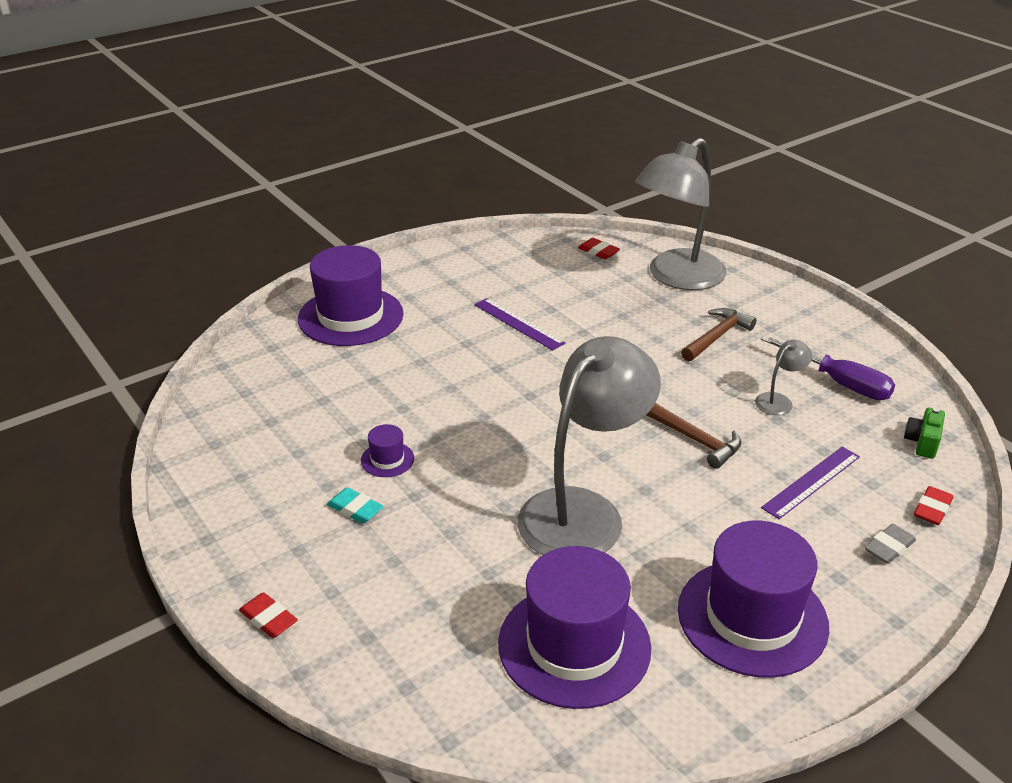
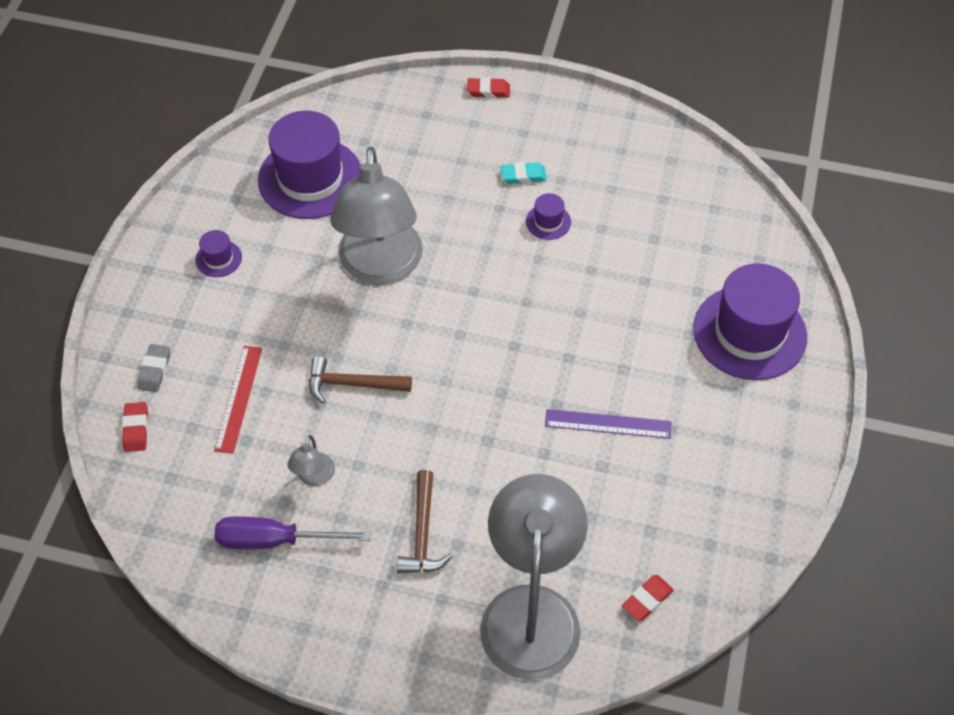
camera: 140 degrees right, 20 degrees up
red eraser [578,238,620,259] -> red eraser turned 45 degrees counterclockwise [622,575,674,621]
purple hat [678,521,829,678] -> purple hat [195,230,242,277], size x0.43
purple ruler [761,447,860,519] -> red ruler [214,346,262,454]
green camera [904,408,945,459] -> none

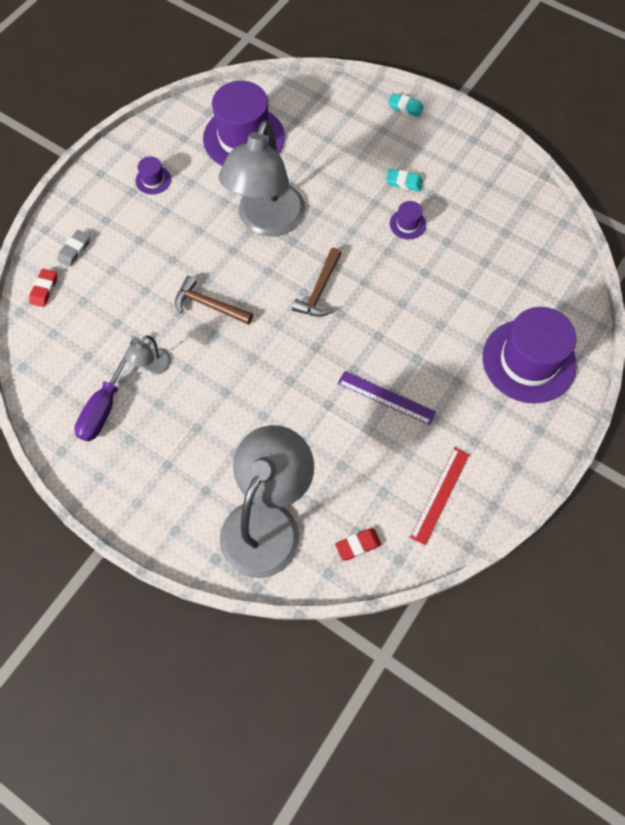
camera: 20 degrees right, 10 degrees up
red ruler [214,346,262,454] -> red ruler moved to [410,447,469,545]
purple screwdriver [215,516,371,549] -> purple screwdriver turned 90 degrees counterclockwise [74,336,140,442]
brown hammer [397,470,452,573] -> brown hammer moved to [292,248,341,317]
red eraser [467,77,510,98] -> turquoise eraser [388,93,424,117]

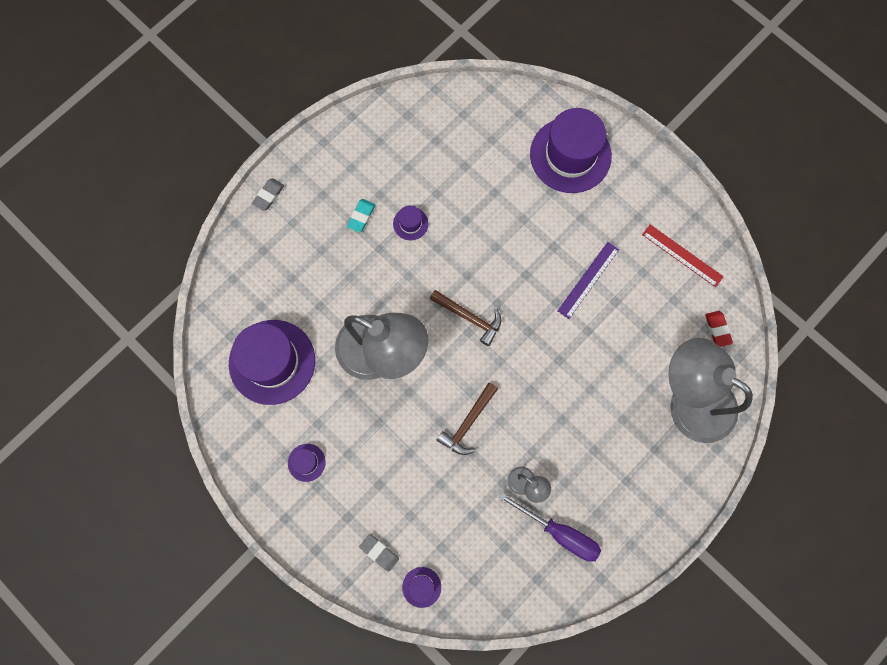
camera: 80 degrees left, 10 degrees up
red eraser [29,269,57,307] -> purple hat [402,567,441,608]
turquoise eraser [388,93,424,117] -> grey eraser [252,178,284,211]

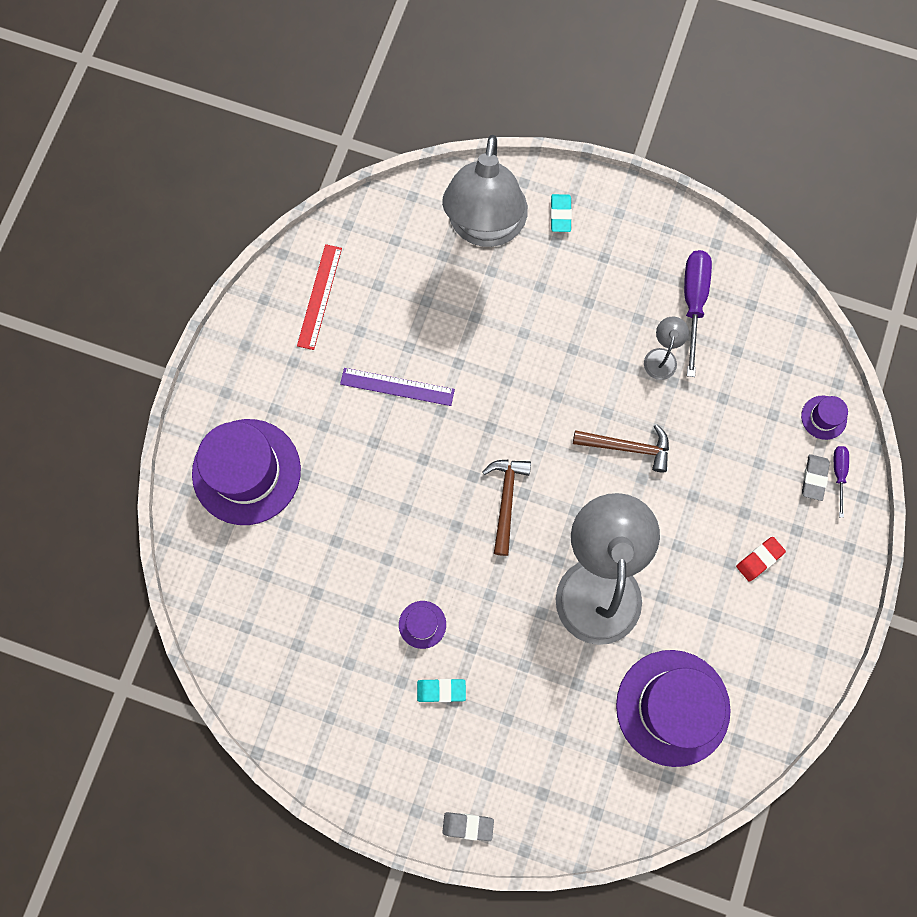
camera: 115 degrees left, 0 degrees up
purple hat [288,444,326,482] -> none
red eraser [705,311,733,347] -> red eraser moved to [736,537,786,581]
none -> turquoise eraser [550,194,572,232]
none -> purple screwdriver [834,446,849,518]

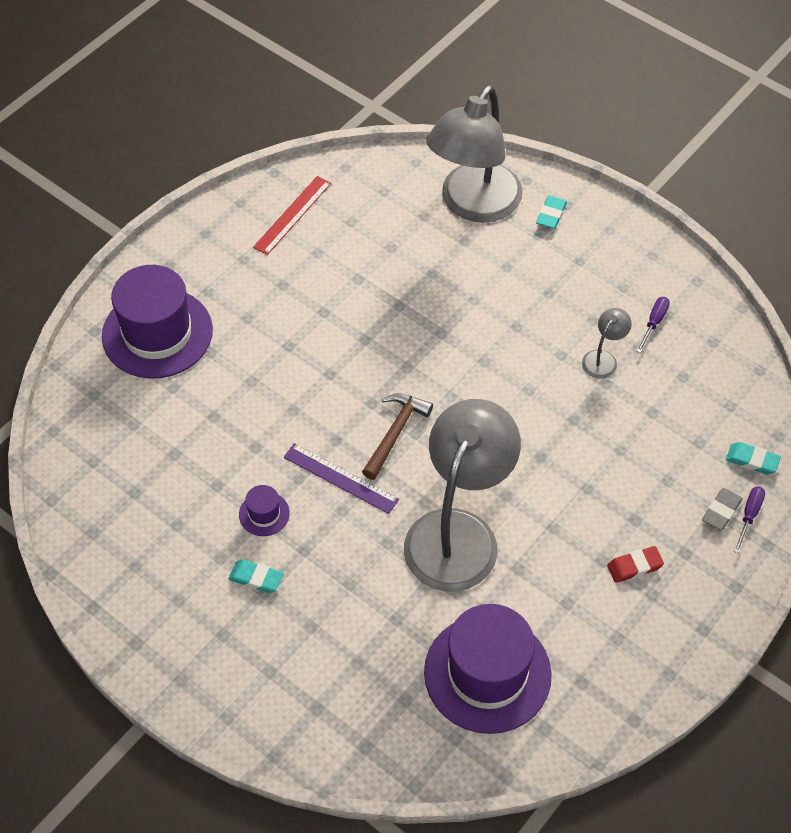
camera: 20 degrees right, 20 degrees down
purple ruler [340,368,455,406] -> purple ruler moved to [284,443,399,514]
grey eraser [442,812,494,841] -> none
brown hammer [573,424,669,472] -> none
purple screwdriver [684,250,712,377] -> purple screwdriver [636,297,670,353], size x0.53
purple hat [801,396,848,440] -> turquoise eraser [726,442,781,475]

